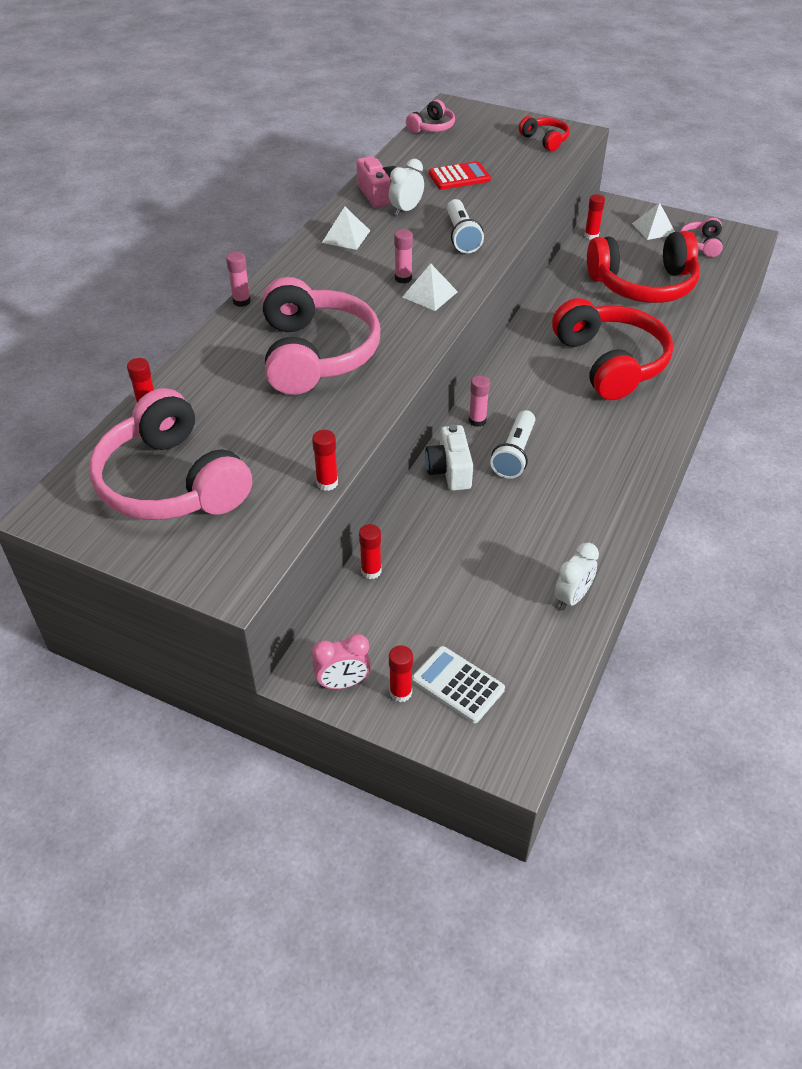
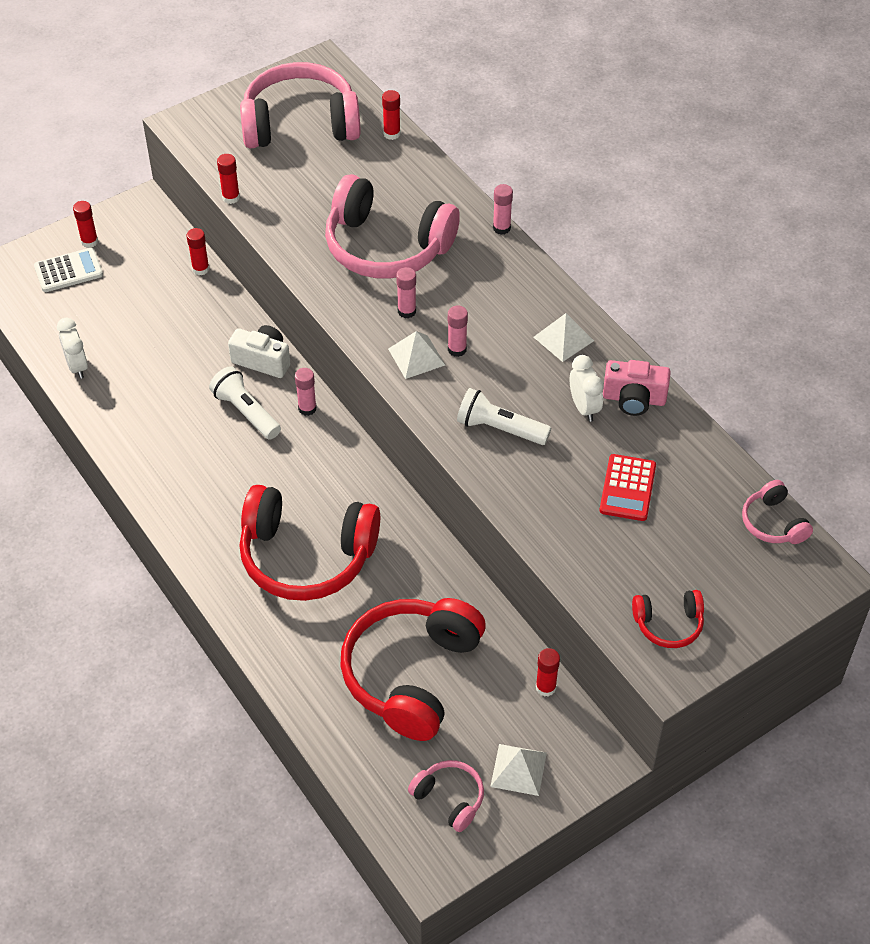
camera: 120 degrees right, 5 degrees up
pink clock [312,634,371,689] -> none
none -> pink glue stick [396,267,416,318]

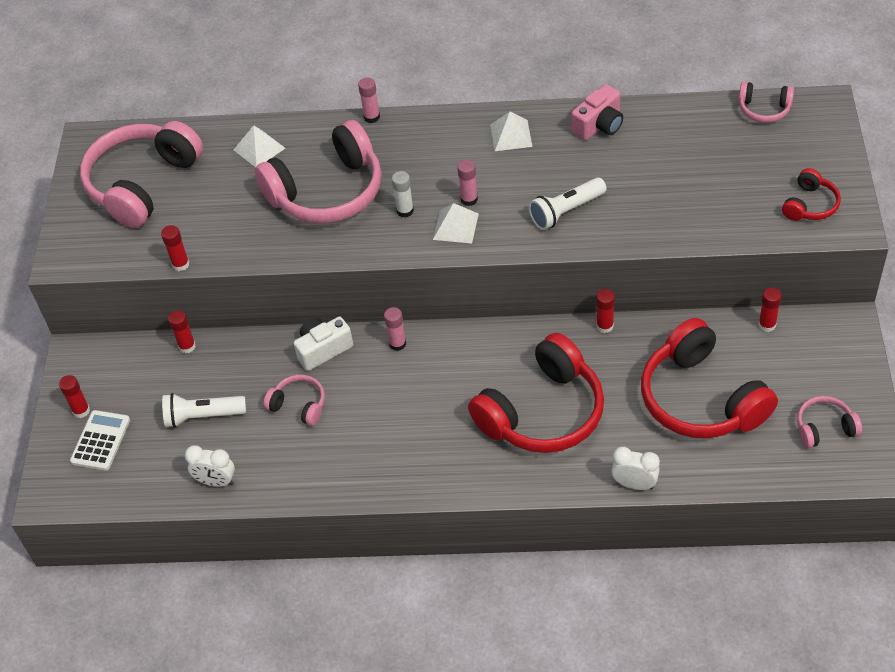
camera: 50 degrees left, 0 degrees up
white flashlight [209,366,281,439] -> white flashlight moved to [162,393,246,428]
red glue stick [382,90,401,140] -> red glue stick moved to [596,289,615,333]
pink glue stick [396,267,416,318] -> white glue stick [392,171,414,218]
white pyramid [490,744,547,796] -> white pyramid moved to [234,125,285,167]
white clock [570,355,604,422] -> white clock moved to [611,447,660,490]
red calculator [599,454,656,521] -> none
none -> pink headphones [264,375,325,426]

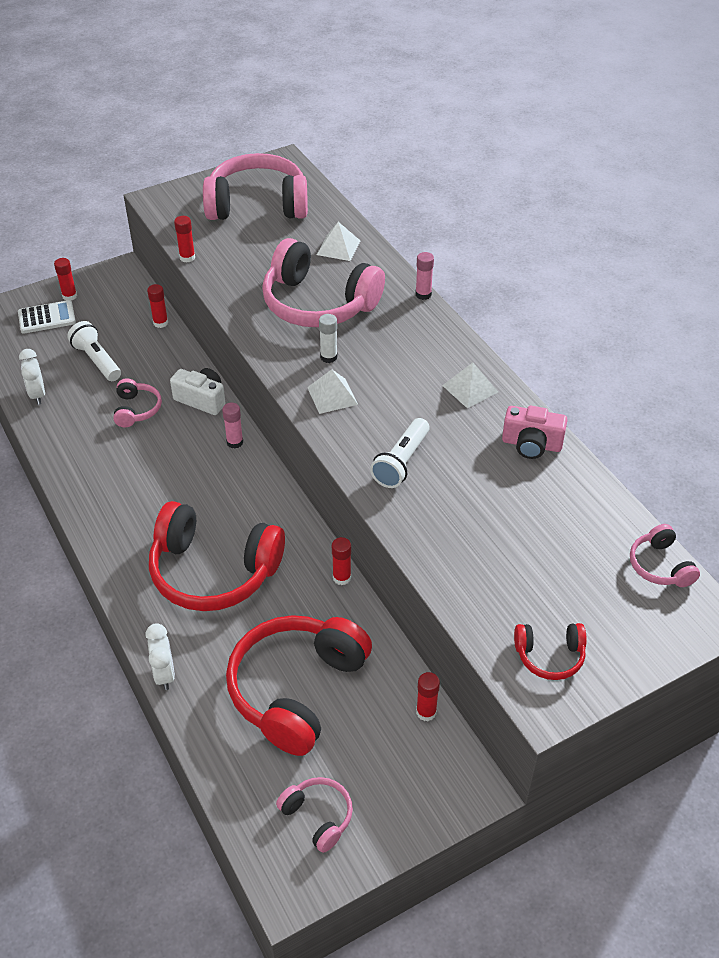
camera: 55 degrees right, 5 degrees down
pink glue stick [457,159,478,206] -> none
white flashlight [529,178,607,230] -> white flashlight turned 90 degrees counterclockwise [370,418,430,488]

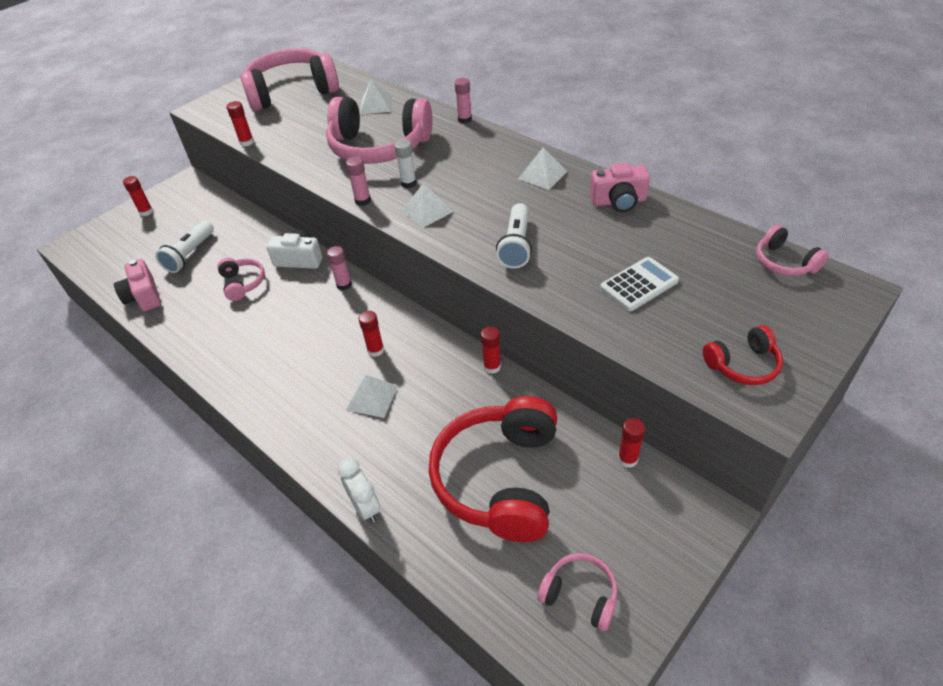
camera: 15 degrees left, 0 degrees up
white calculator [18,300,76,334] -> white calculator moved to [600,257,679,311]
white clock [19,349,45,405] -> pink camera [114,259,161,311]
white flashlight [67,321,121,381] -> white flashlight turned 105 degrees counterclockwise [155,221,214,273]
red glue stick [147,284,168,328] -> red glue stick moved to [359,311,384,357]
red headphones [149,501,285,611] -> white pyramid [346,375,398,418]
none -> pink glue stick [346,156,371,206]

